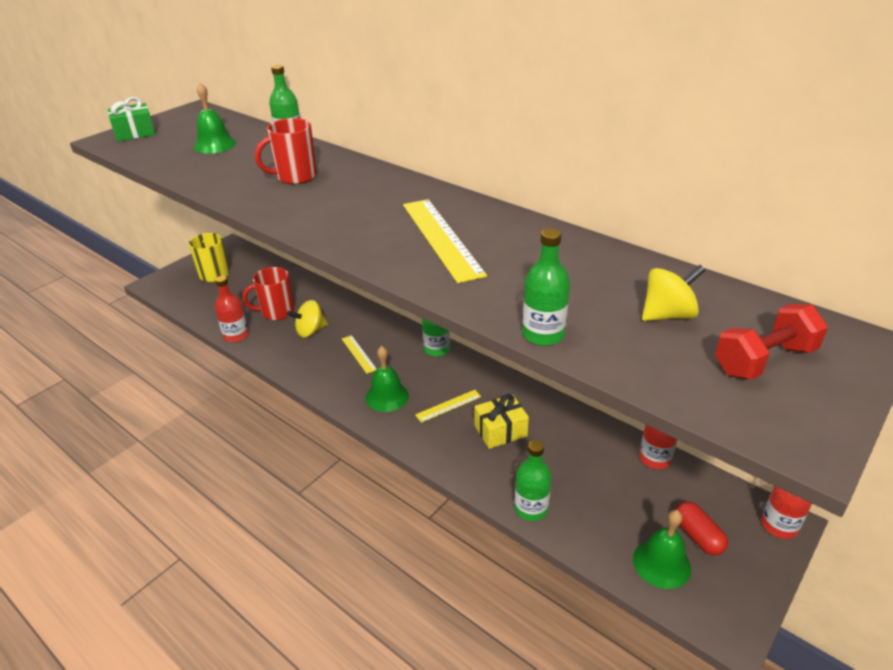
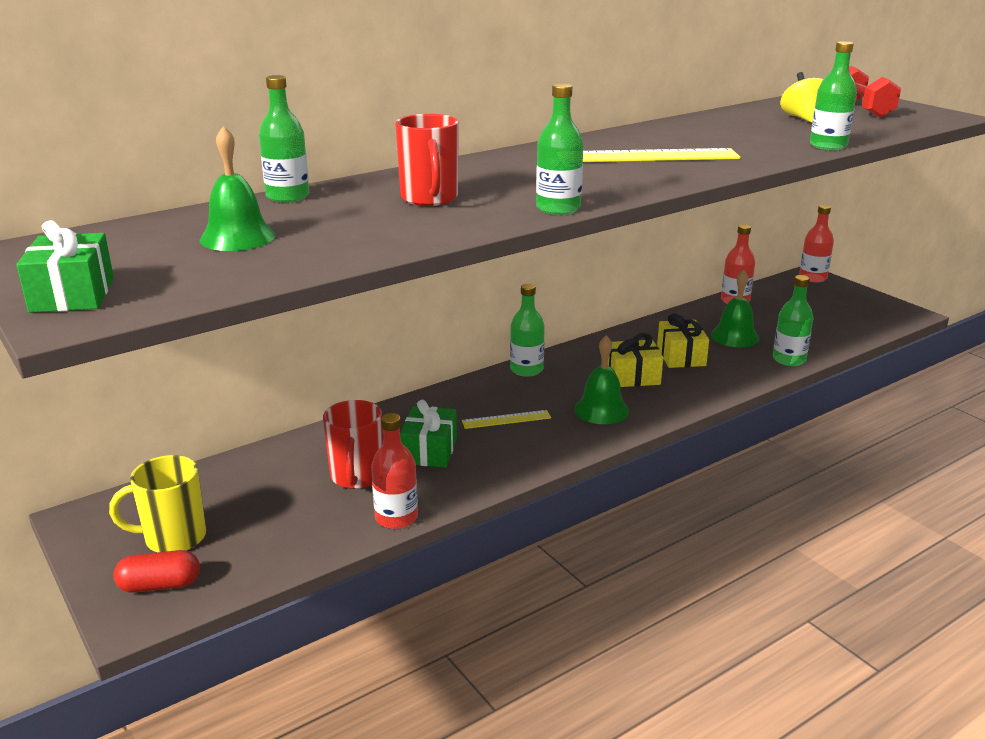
camera: 75 degrees left, 10 degrees down
yellow spinning top [287,300,328,338] -> green gift [400,400,457,468]
yellow ruler [415,390,481,423] -> yellow gift [608,333,663,387]
green bell [633,510,691,589] -> green bell moved to [711,270,759,347]
red capsule [675,501,728,555] -> red capsule moved to [114,550,200,593]
none -> green bottle [536,83,583,215]

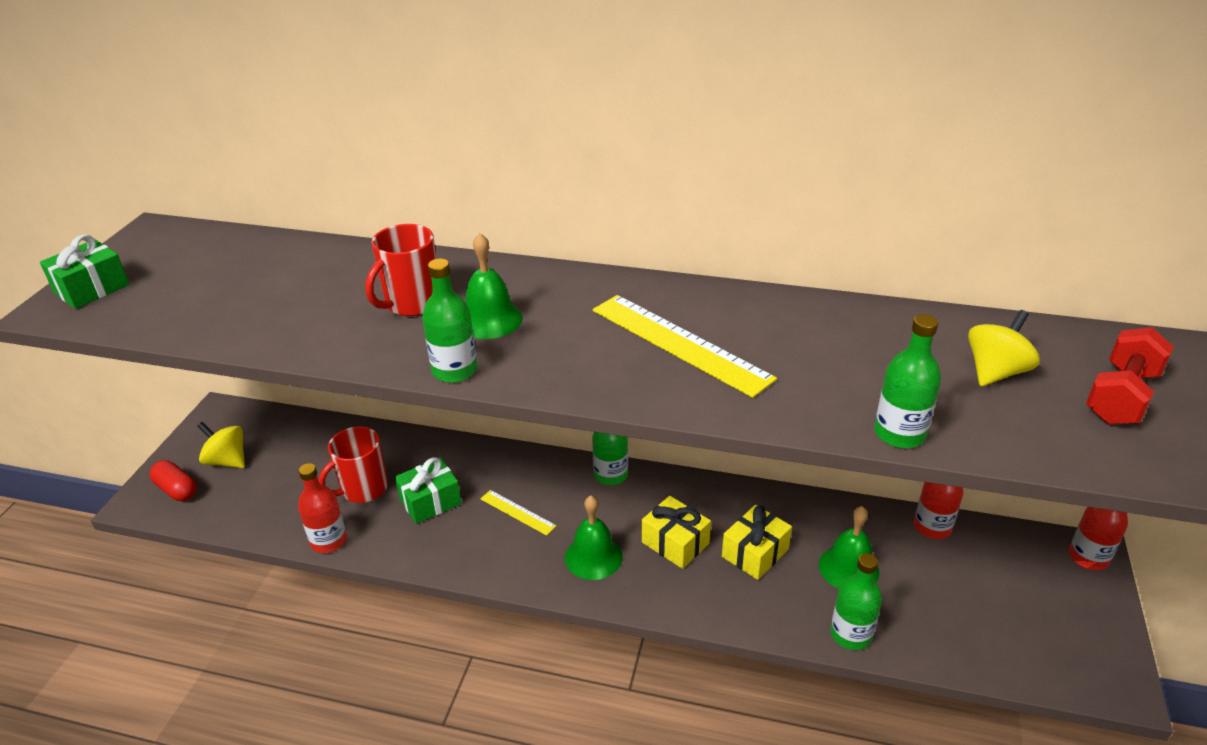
camera: 50 degrees right, 10 degrees up
yellow mug [109,455,206,552] -> yellow spinning top [197,422,245,468]
green bell [200,126,275,251] -> green bell moved to [466,233,523,339]
green bottle [259,75,309,203] -> none

